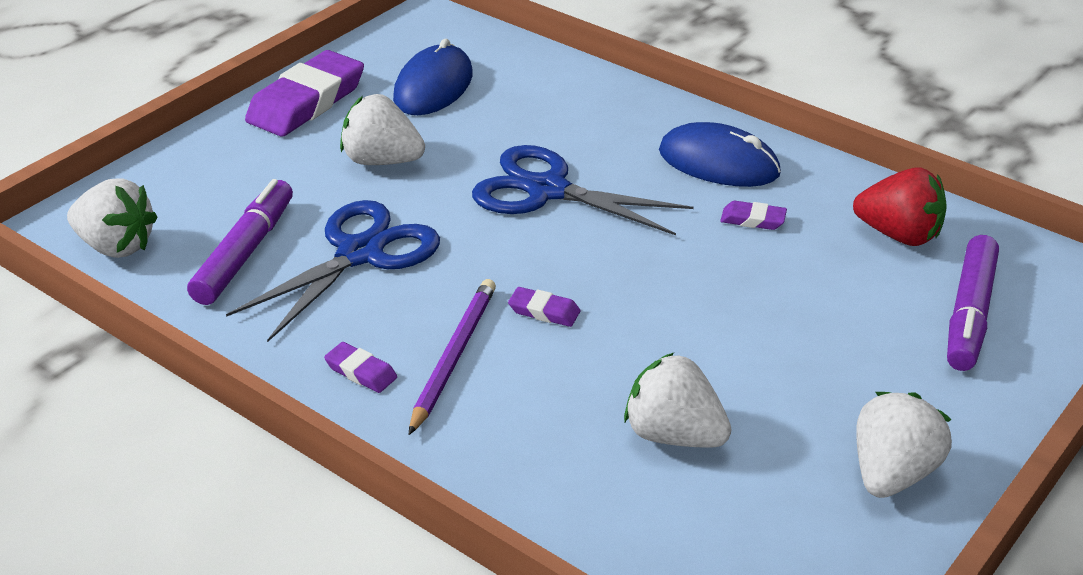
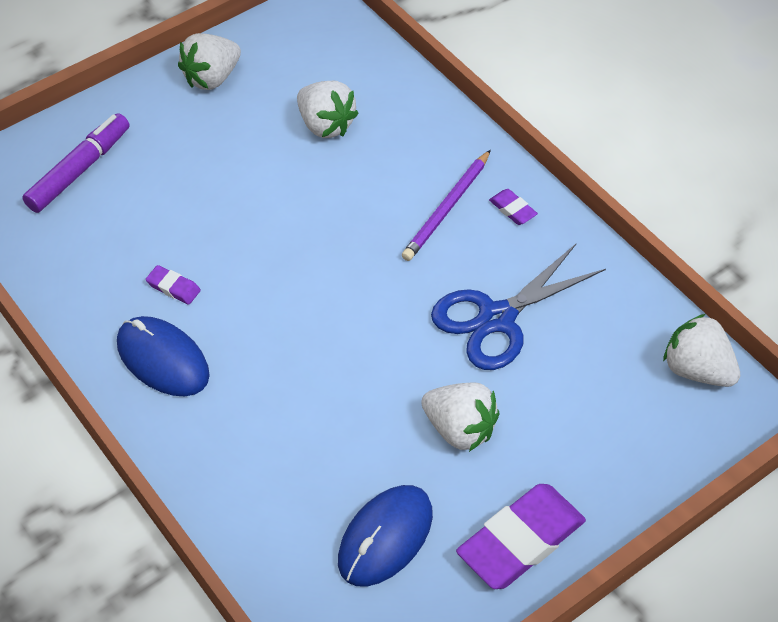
camera: 165 degrees left, 15 degrees up
purple marker [187,179,293,305] -> none
blue scissors [472,145,694,235] -> none
purple eraser [508,287,580,327] -> none
red strawberry [853,168,947,246] -> none

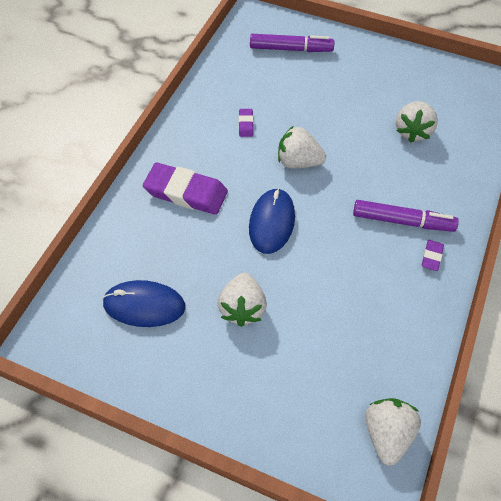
camera: 60 degrees right, 5 degrees up
blue mouse [117,316,210,396] -> blue mouse moved to [249,188,295,254]
white strawberry [178,33,241,90] -> white strawberry moved to [278,126,326,168]
purple pencil [402,150,491,261] -> purple marker [353,200,459,232]
blue scissors [431,244,606,370] -> none
purple eraser [456,484,586,589] -> purple eraser moved to [143,162,228,215]

